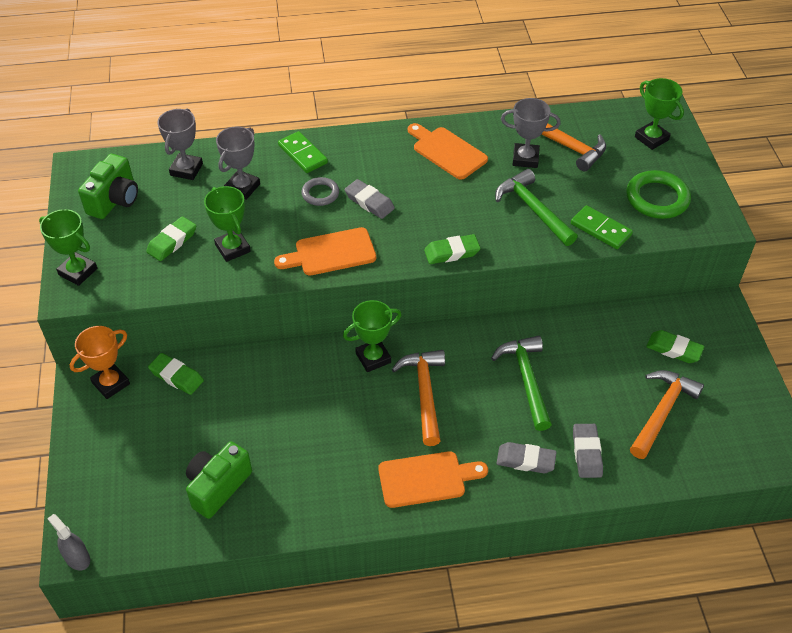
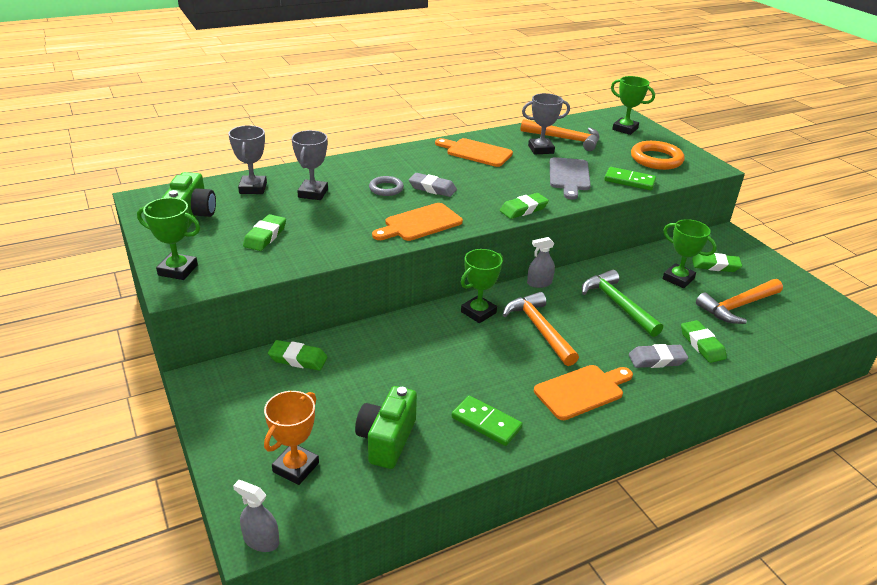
camera: 20 degrees left, 15 degrees down
orange trophy [70,326,130,399] -> orange trophy moved to [264,391,319,485]
green trophy [204,186,251,262] -> green trophy moved to [663,219,717,288]
green domino [278,131,328,173] -> green domino moved to [451,396,523,446]
green hammer [495,169,578,246] -> grey cutting board [550,157,591,200]
grey eraser [573,424,603,478] -> green eraser [681,320,727,363]
green ring [626,170,691,219] -> orange ring [631,141,685,170]
orange hammer [630,370,704,459] -> orange hammer turned 135 degrees counterclockwise [696,279,783,324]
none -> grey spray bottle [527,237,555,288]

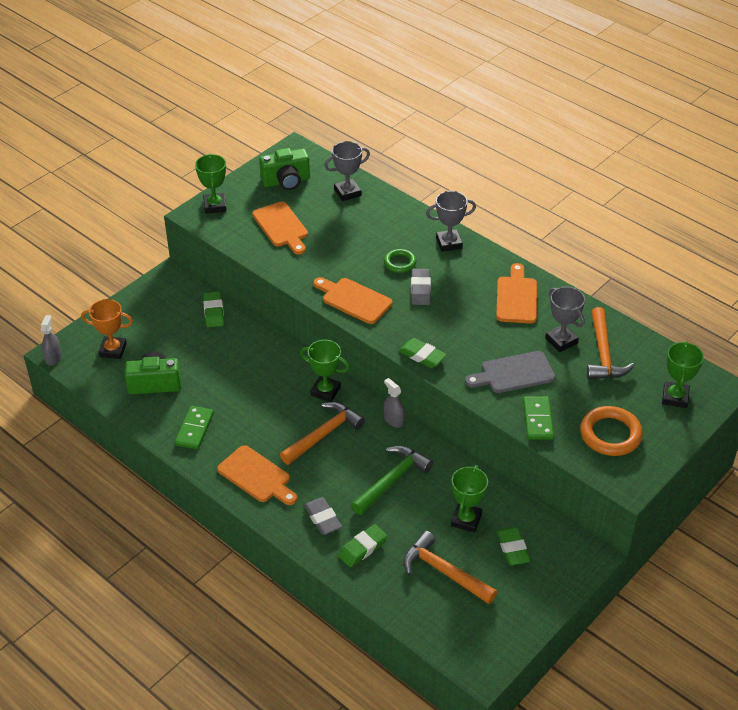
camera: 70 degrees right, 10 degrees up
green eraser [243,214,286,251] -> orange cutting board [252,202,308,255]
grey trophy [292,130,328,200] -> grey trophy moved to [426,191,476,252]
grey ring [369,176,404,196] -> green ring [384,249,416,273]

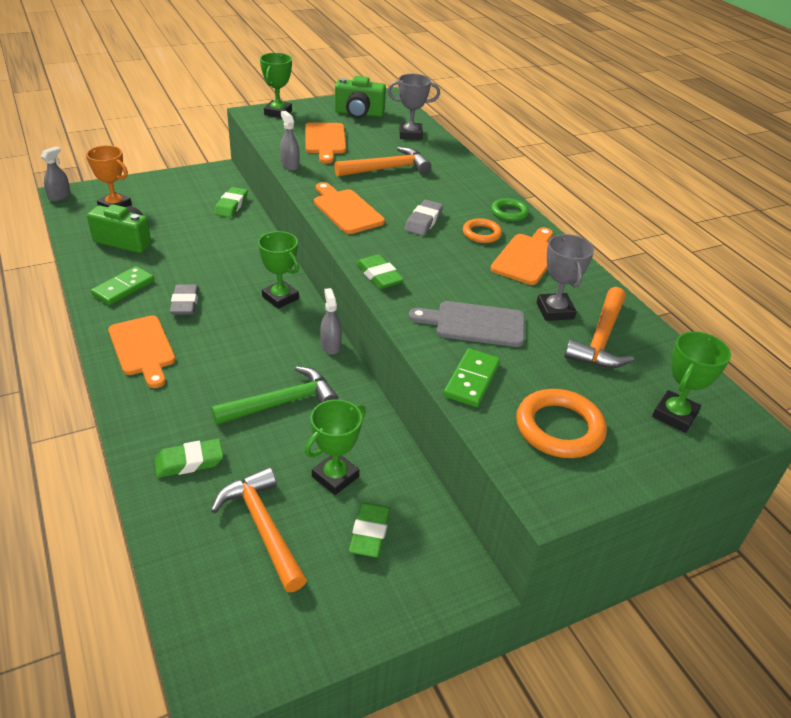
camera: 20 degrees right, 5 degrees down
orange hammer [280,402,365,465] -> orange hammer moved to [334,147,431,177]
grey eraser [304,497,342,535] -> grey eraser moved to [170,284,199,315]
green ring [384,249,416,273] -> green ring moved to [491,198,529,221]
grey trophy [426,191,476,252] -> none
none -> grey spray bottle [280,111,300,171]
none -> orange ring [463,218,502,243]

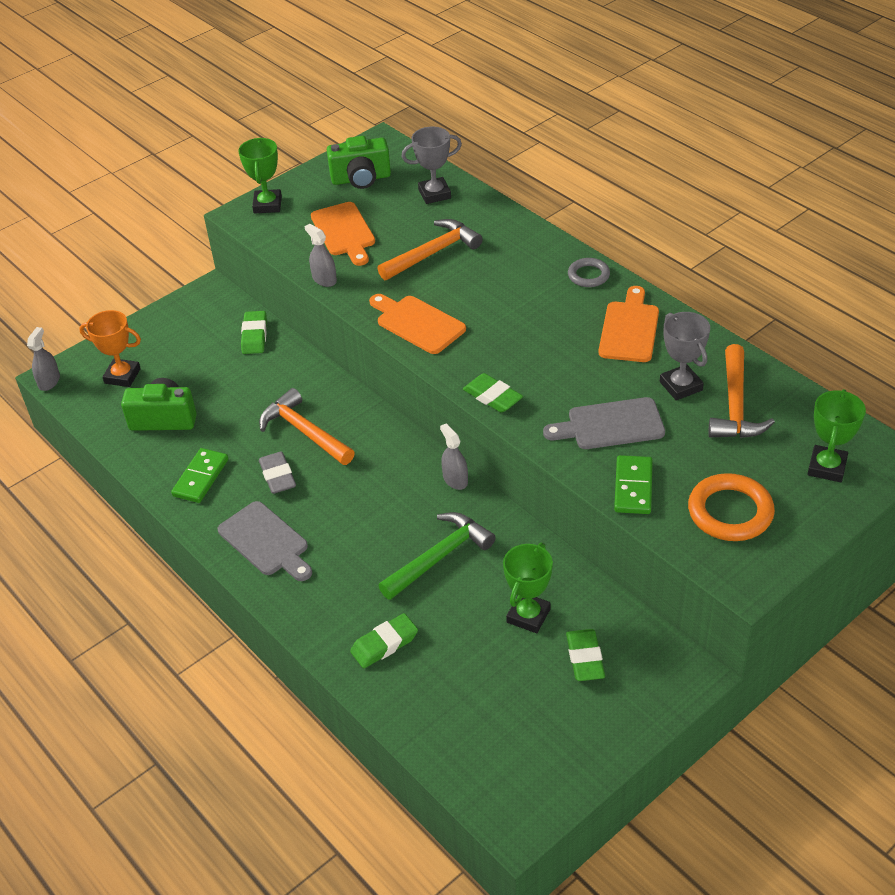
camera: 10 degrees left, 5 degrees up
orange cutting board [108,316,176,388] -> grey cutting board [218,501,312,581]
orange hammer [211,467,307,592] -> orange hammer moved to [259,388,355,465]
green trophy [258,231,299,309] -> none
grey eraser [405,200,443,236] -> none
orange ring [463,218,502,243] -> none
green ring [491,198,529,221] -> grey ring [568,258,610,287]

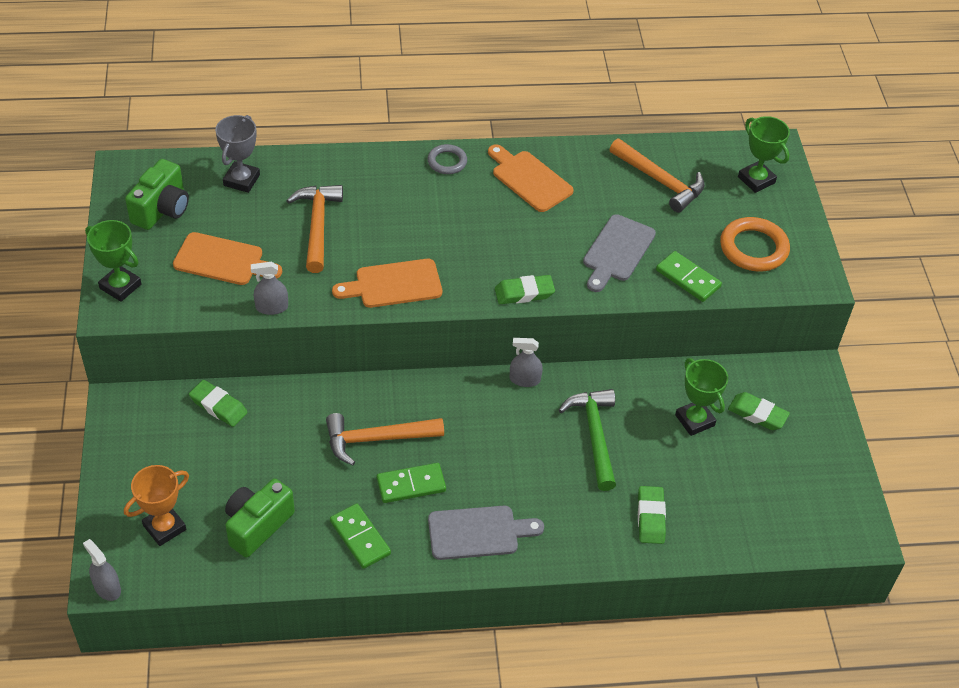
camera: 60 degrees left, 5 degrees up
grey eraser [259,452,296,494] -> green domino [377,463,446,503]
grey trophy [660,312,710,400] -> none

